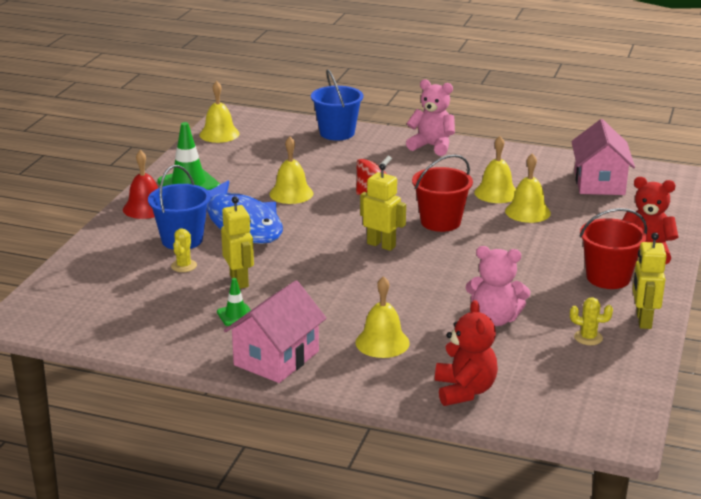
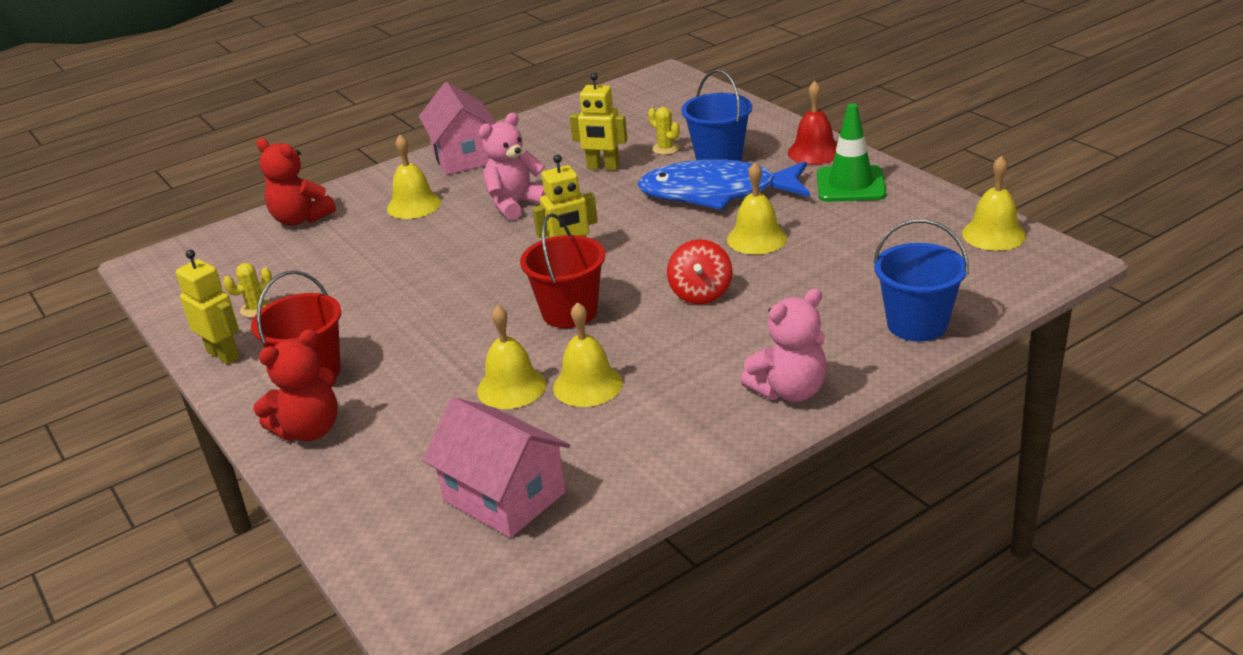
camera: 130 degrees right, 5 degrees up
green traffic cone [217,278,251,326] -> none
pink teddy bear [466,246,530,326] -> pink teddy bear moved to [479,113,546,220]

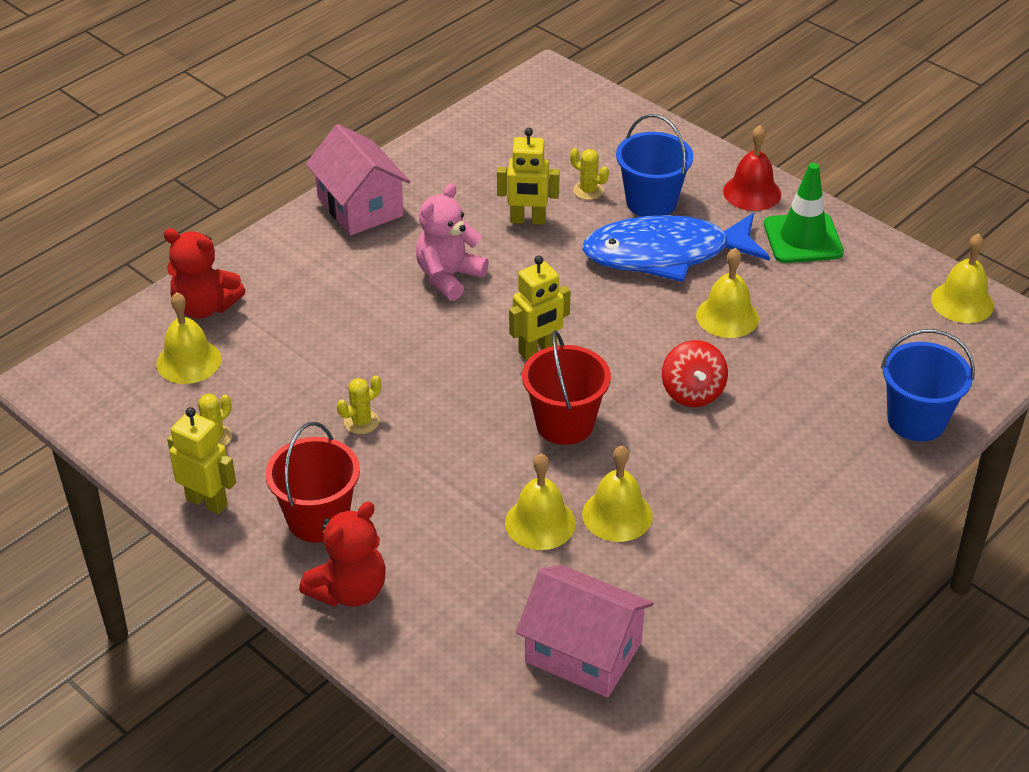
camera: 15 degrees left, 10 degrees up
yellow bell [387,135,441,219] -> yellow bell moved to [157,292,221,384]
pink teddy bear [741,289,827,402] -> none
none -> yellow cactus [337,375,381,434]

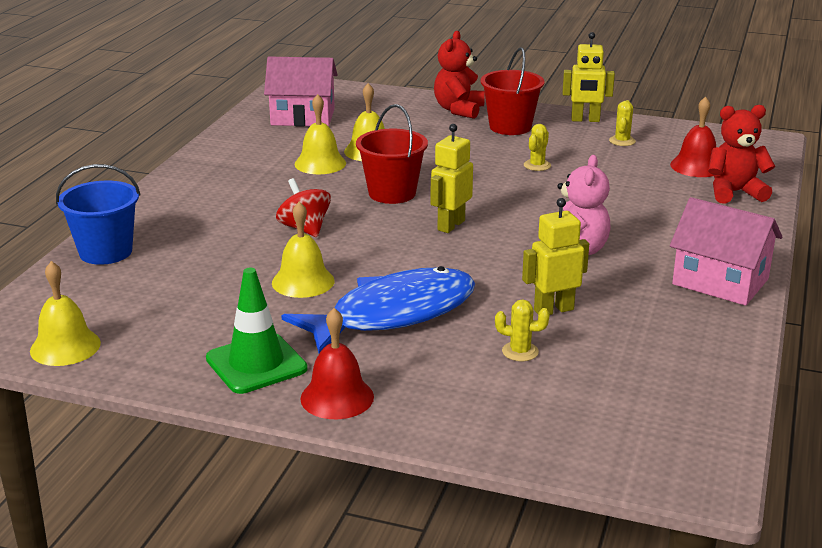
camera: 155 degrees right, 15 degrees down
yellow bell [157,292,221,384] -> red bell [670,96,716,177]
blue bucket [616,114,694,217] -> none

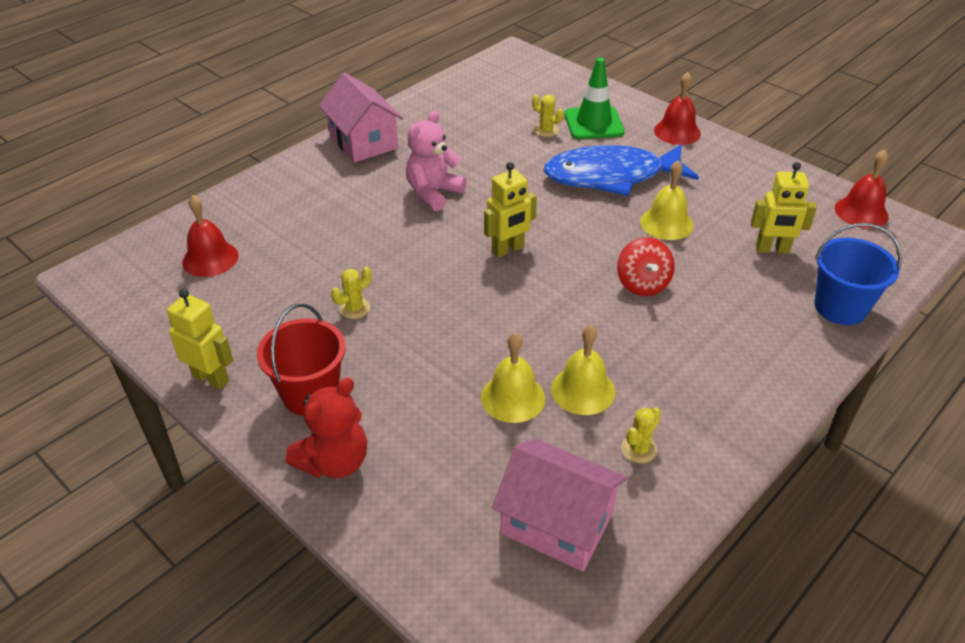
camera: 155 degrees left, 15 degrees up
yellow bell [30,261,101,366] -> red bell [835,150,889,229]
green traffic cone [206,268,308,394] -> green traffic cone moved to [564,58,625,139]
red bucket [356,104,428,204] -> none
yellow robot [522,198,589,315] -> yellow robot moved to [751,162,817,254]
yellow cactus [609,100,636,146] -> yellow cactus moved to [621,407,661,463]
red teddy bear [708,105,775,204] -> none

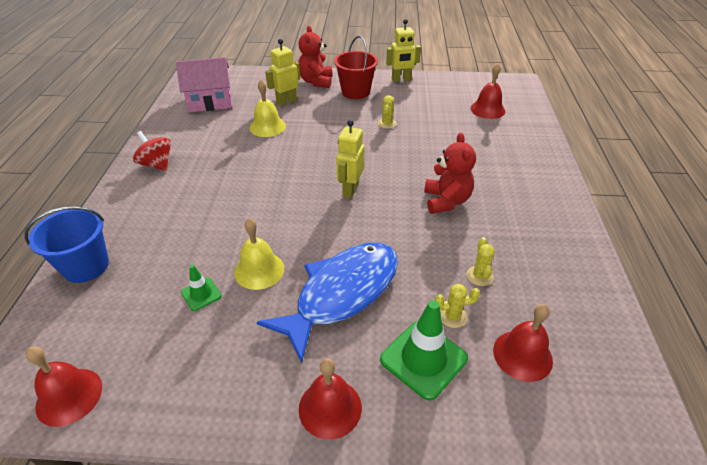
camera: 140 degrees right, 0 degrees up
pink house [319,73,403,163] -> none
pink teddy bear [406,111,467,211] -> red teddy bear [424,132,476,214]
yellow bell [551,325,615,415] -> none
red spinning top [617,237,675,296] -> red spinning top moved to [133,131,171,171]
yellow cactus [621,407,661,463] -> yellow cactus moved to [466,237,495,286]
yellow robot [751,162,817,254] -> yellow robot moved to [265,39,300,106]
none -> green traffic cone [181,265,222,311]
none -> red bell [493,304,553,382]

